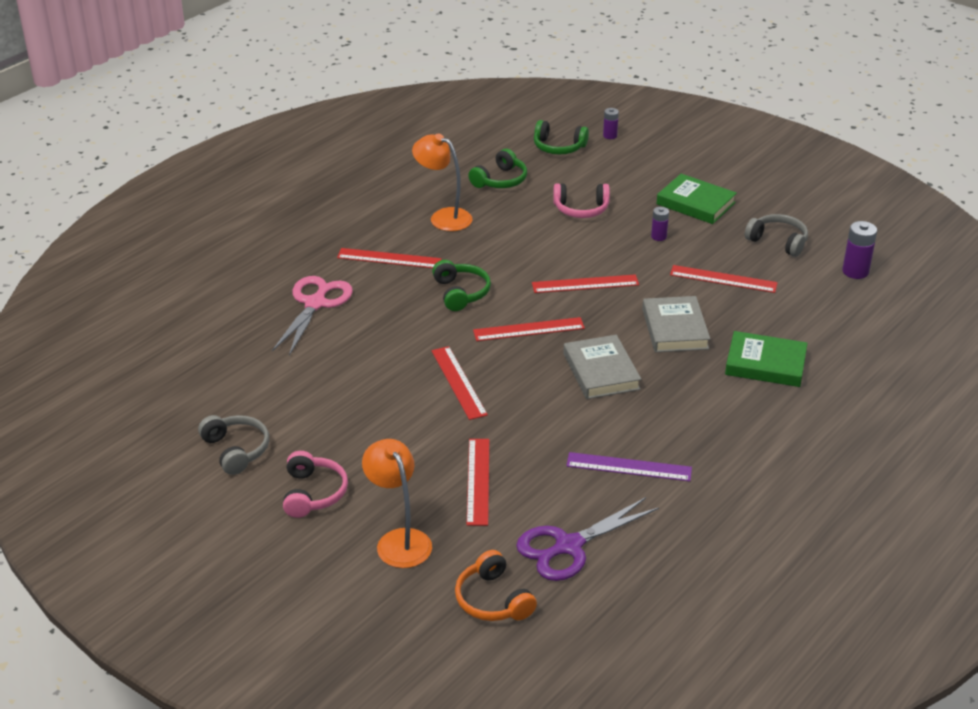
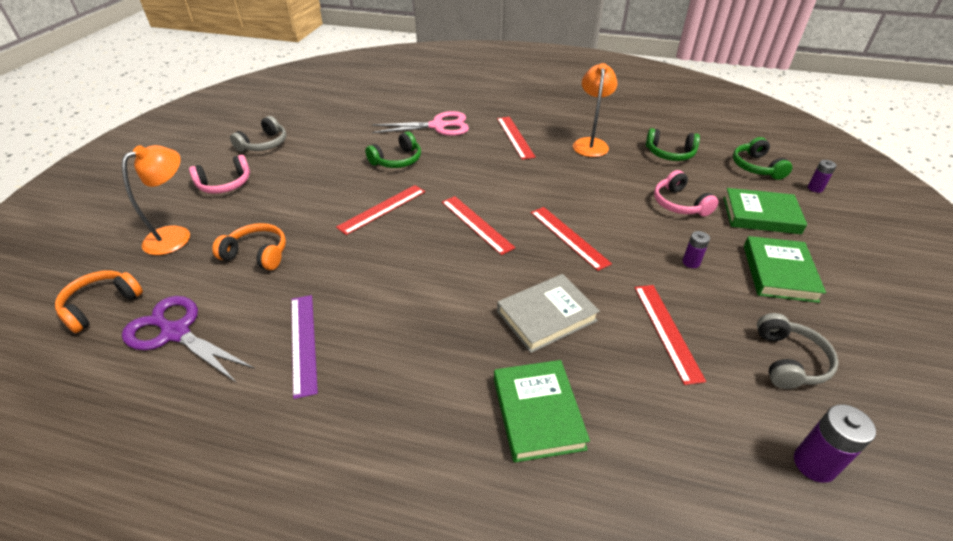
camera: 65 degrees right, 5 degrees up
green headphones [432,260,491,311] -> green headphones moved to [365,131,421,168]
red ruler [466,439,489,526] -> orange headphones [212,223,286,270]
grey book [563,335,641,399] -> none
none -> green book [723,188,807,234]

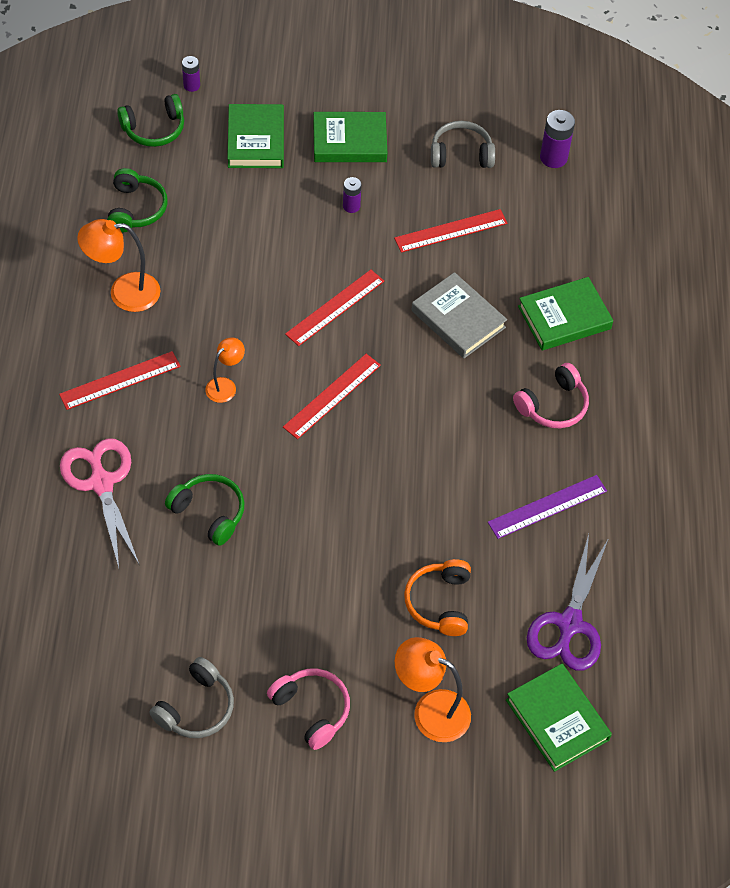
camera: 105 degrees left, 15 degrees up
orange headphones [55,270,143,333] -> green book [506,664,612,772]
grey headphones [230,116,286,152] -> grey headphones turned 105 degrees clockwise [150,657,234,738]
red ruler [336,185,425,235] -> none
pink headphones [654,170,719,216] -> pink headphones moved to [513,363,589,428]
none -> orange lamp [205,337,245,403]

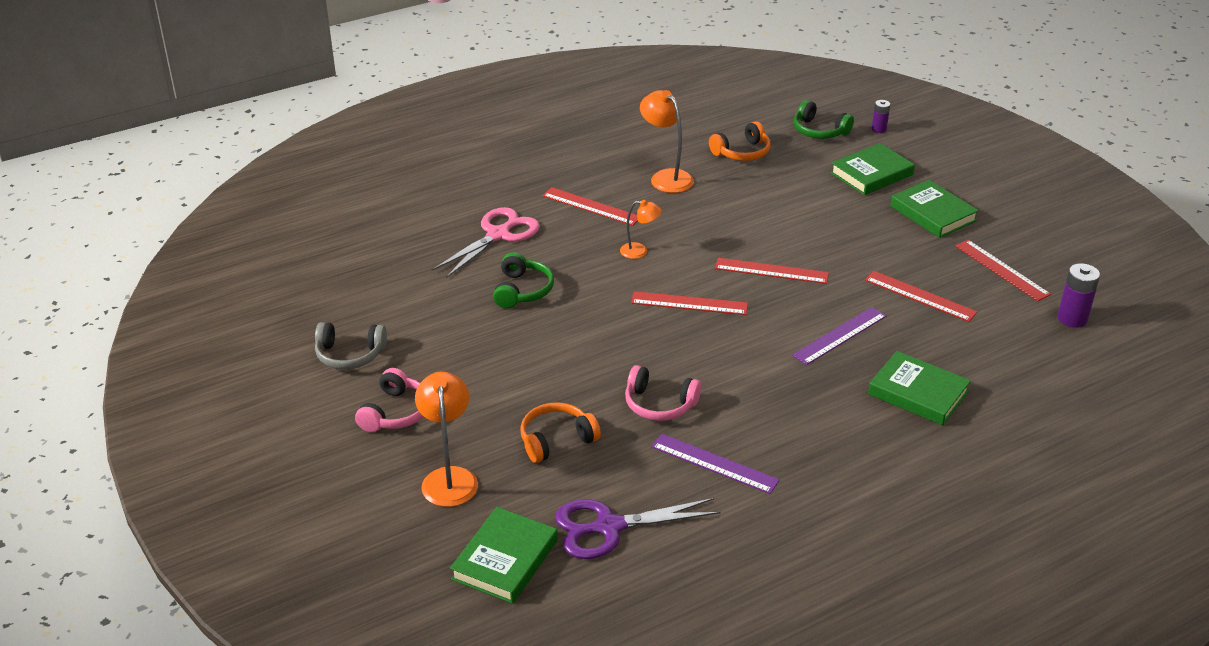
camera: 60 degrees right, 20 degrees down
green headphones [107,168,168,233] -> orange headphones [709,121,771,161]
purple battery [343,177,361,213] -> none
grey book [412,272,507,358] -> purple ruler [792,307,887,365]
grey headphones [431,121,495,168] -> red ruler [955,240,1051,301]
pink headphones [513,363,589,428] -> pink headphones moved to [625,365,701,421]

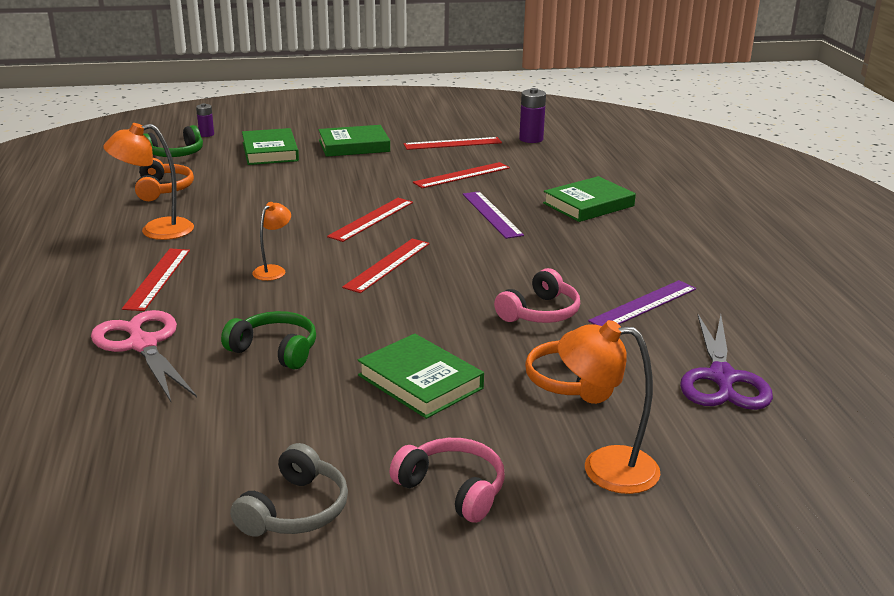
camera: 70 degrees left, 10 degrees down
green book [450,507,557,604] -> green book moved to [358,334,484,419]
red ruler [543,187,638,226] -> red ruler turned 45 degrees counterclockwise [122,249,190,311]

